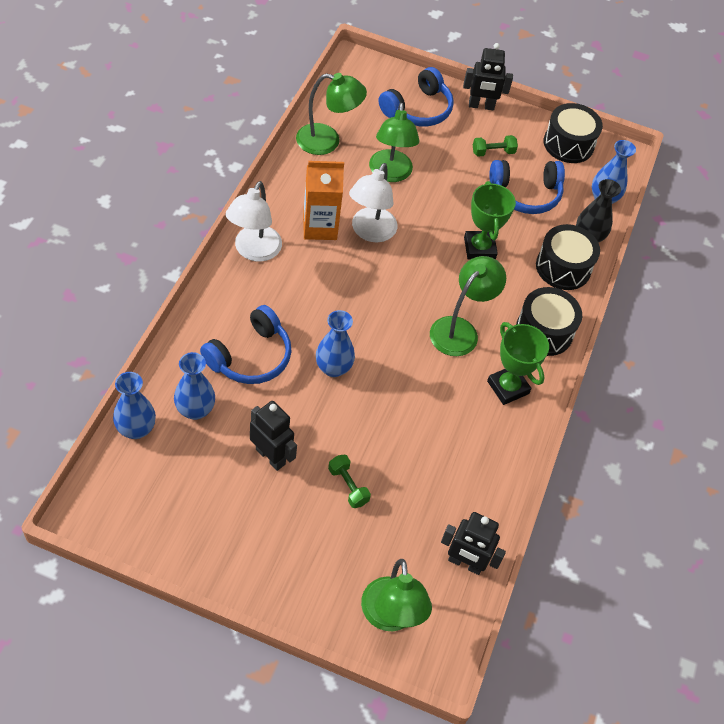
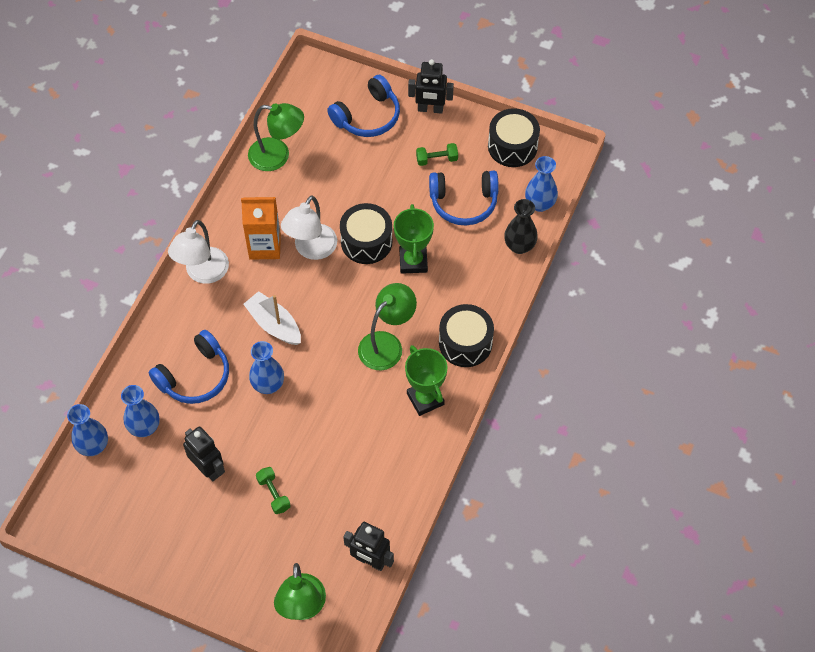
camera: 10 degrees right, 5 degrees up
green lamp [369,103,420,182] -> none
black drum [536,224,600,290] -> black drum moved to [340,203,392,264]
none -> white boat [243,291,301,345]

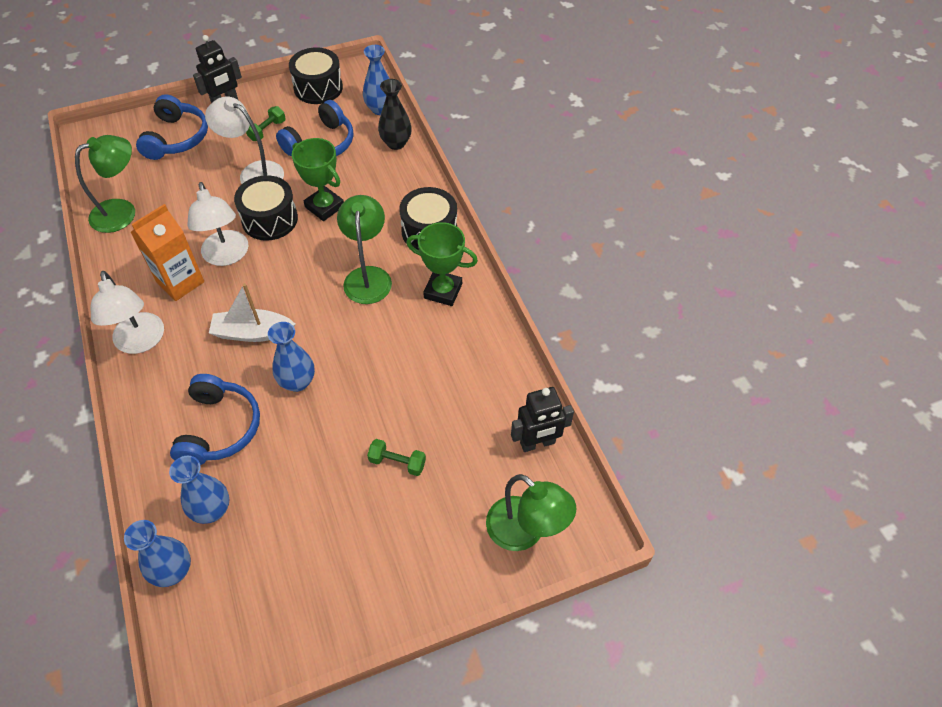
camera: 45 degrees left, 5 degrees down
black robot [183,426,225,481] -> none
none -> white lamp [205,96,284,184]

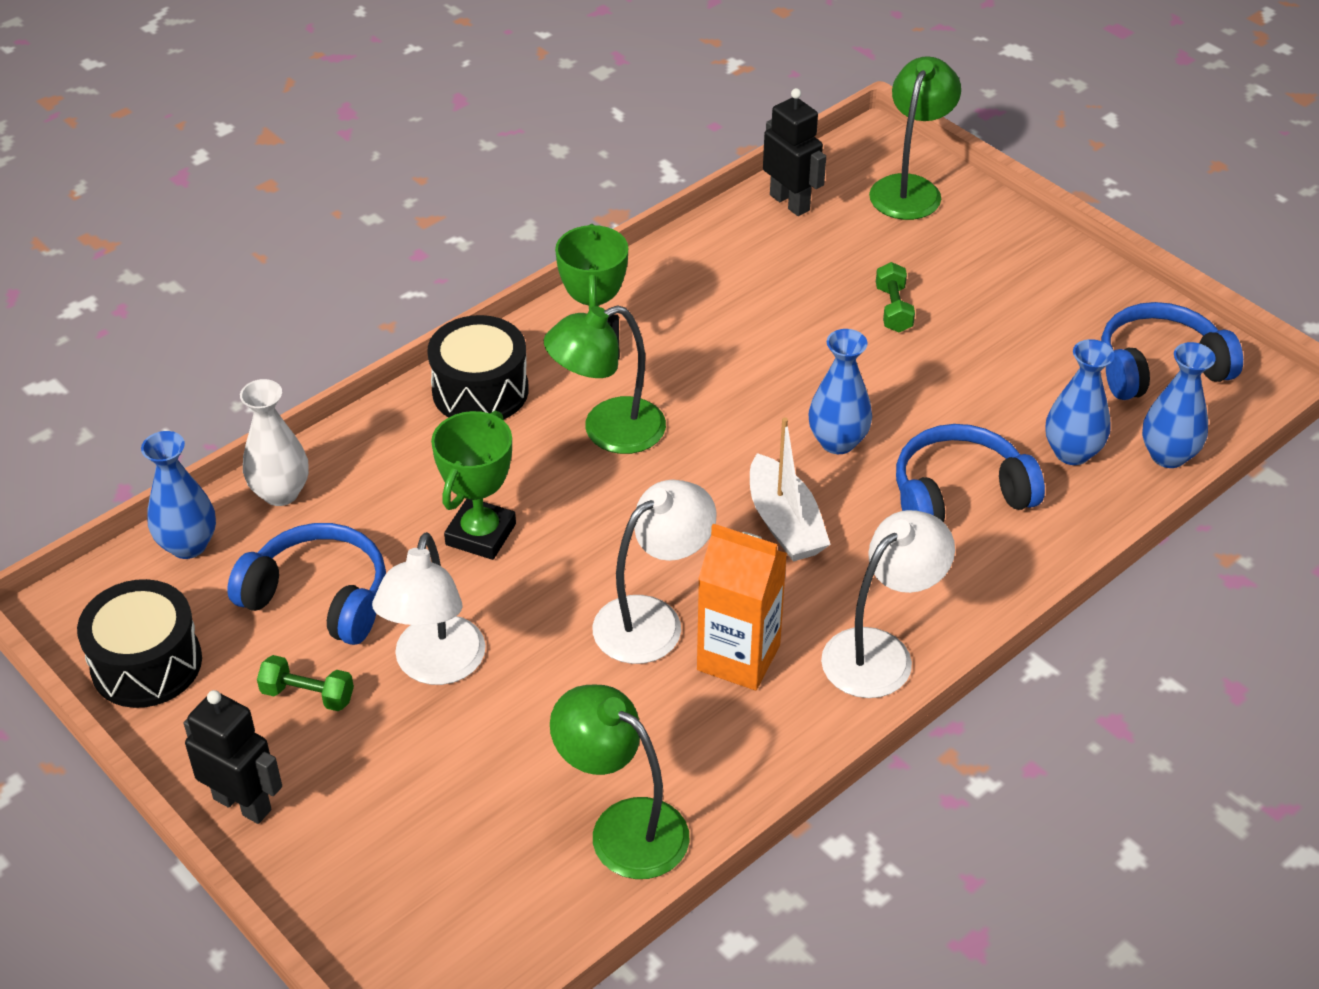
camera: 110 degrees left, 10 degrees down
blue headphones [136,94,208,160] -> blue headphones moved to [1101,302,1243,400]
black drum [234,175,298,241] -> none
black vase [378,79,412,150] -> white vase [240,379,309,506]

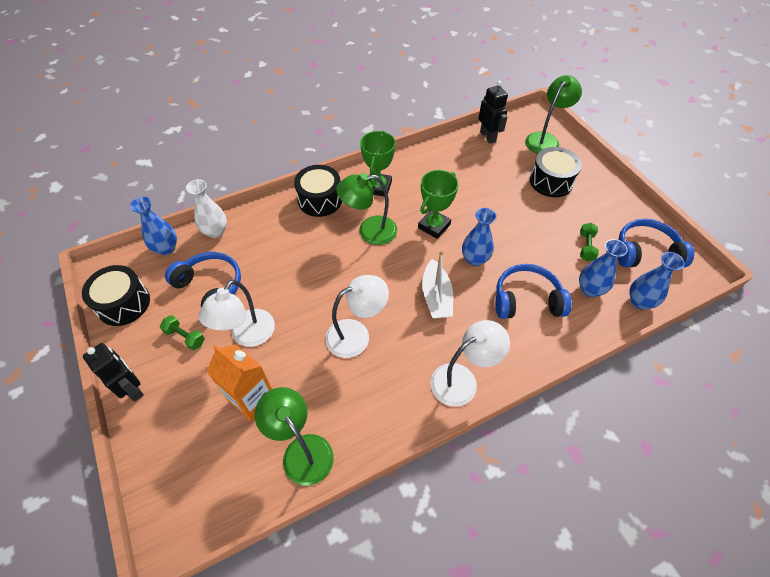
camera: 15 degrees right, 10 degrees up
green trophy [431,411,516,560] -> green trophy moved to [418,170,458,239]
orange carton [697,524,787,690] -> orange carton moved to [207,344,272,422]
green dumbbell [876,262,915,332] -> green dumbbell moved to [580,223,599,261]
none -> black drum [530,147,582,197]

